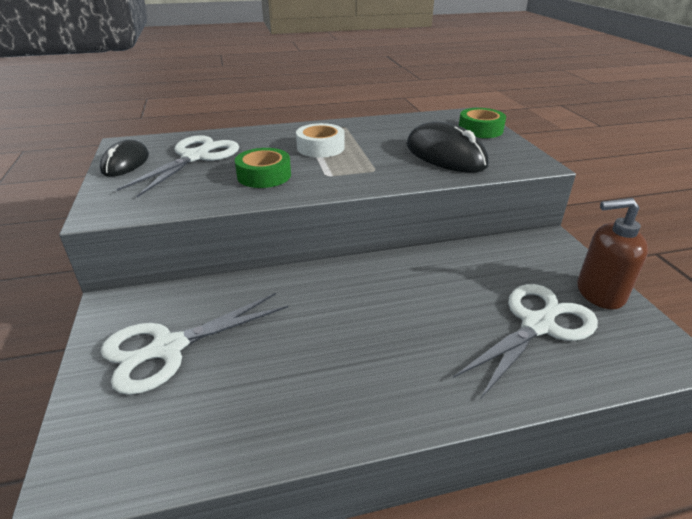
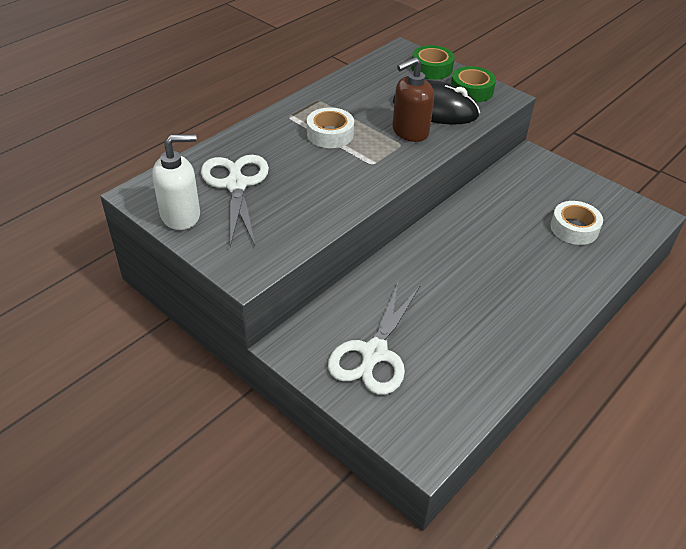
camera: 35 degrees left, 10 degrees up
black mouse [100,140,149,177] -> white soap dispenser [152,134,200,230]
green tape [235,148,291,188] -> green tape moved to [451,66,496,102]
white scissors [453,284,598,398] -> white tape [550,201,603,245]
brown soap dispenser [577,198,648,310] -> brown soap dispenser moved to [392,57,434,142]

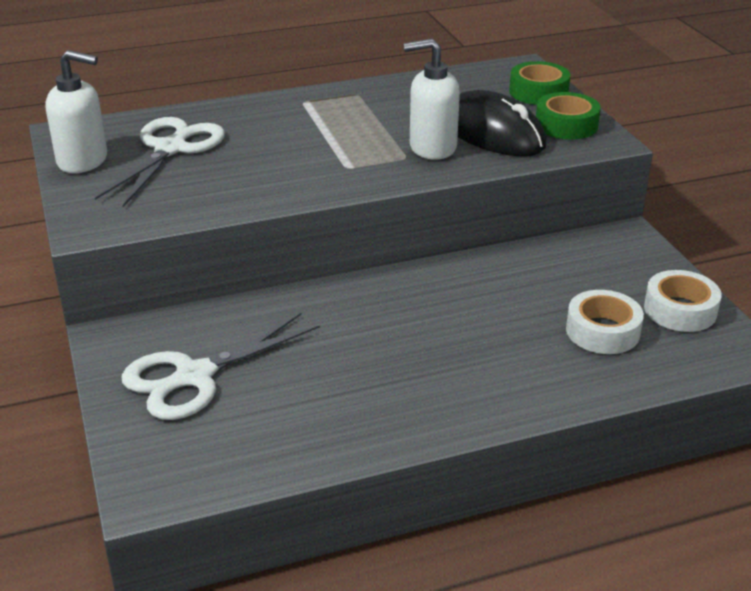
camera: 30 degrees right, 10 degrees down
white tape [307,107,354,148] -> white tape moved to [644,270,722,332]
brown soap dispenser [392,57,434,142] -> white soap dispenser [403,38,460,160]

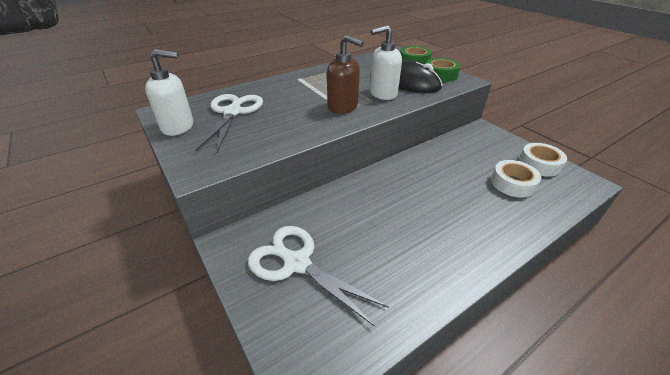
camera: 15 degrees left, 5 degrees up
white scissors [121,313,320,420] -> white scissors turned 90 degrees clockwise [248,226,389,327]
none -> brown soap dispenser [327,35,364,114]

